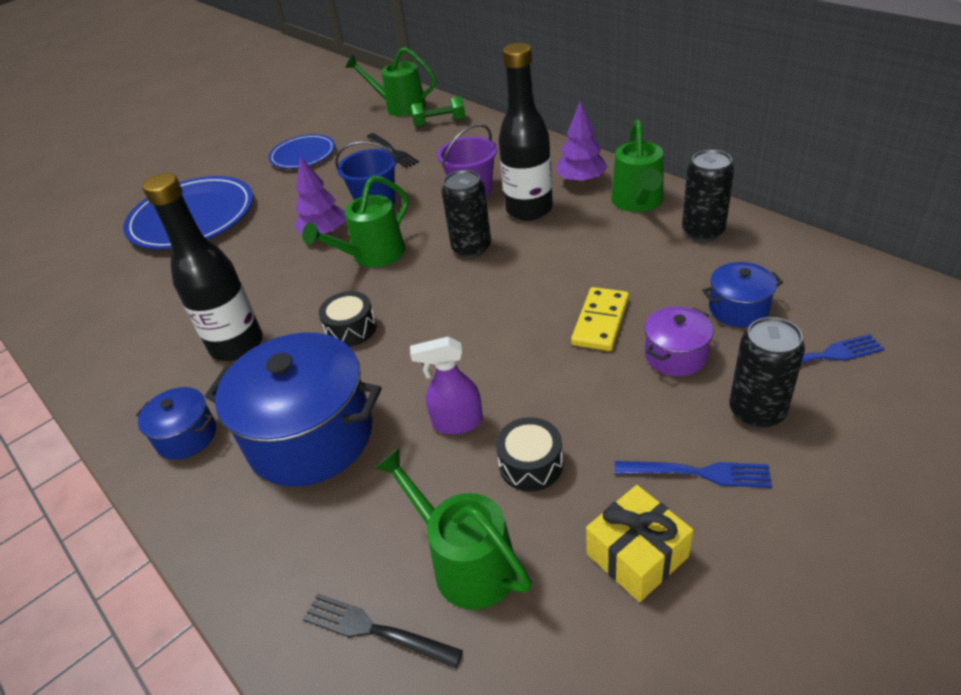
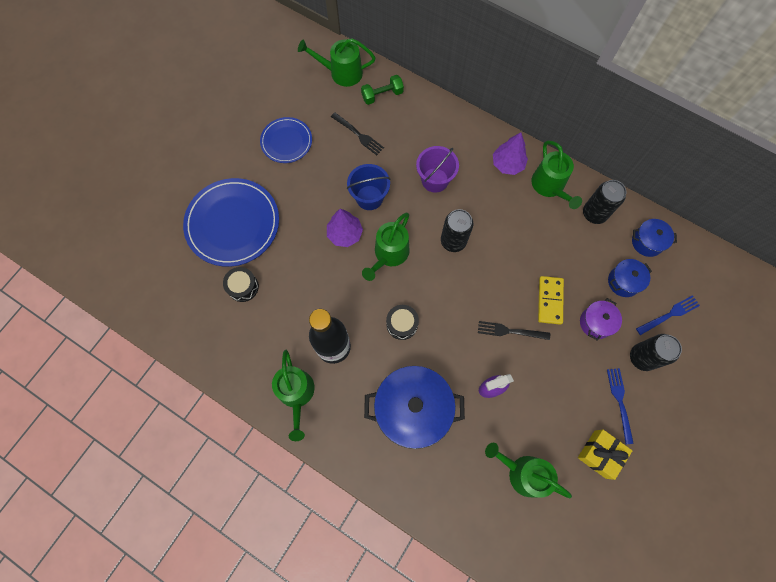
camera: 20 degrees left, 30 degrees up
blue pot [136,387,216,460] -> blue pot moved to [632,219,677,257]
black fork [303,593,463,668] -> black fork moved to [478,321,550,340]
black drum [496,417,563,492] -> black drum moved to [223,267,259,302]
black bottle [498,43,553,221] -> none
blue fork [615,461,772,488] -> blue fork turned 90 degrees counterclockwise [607,368,634,444]
none -> green watering can [272,350,315,441]

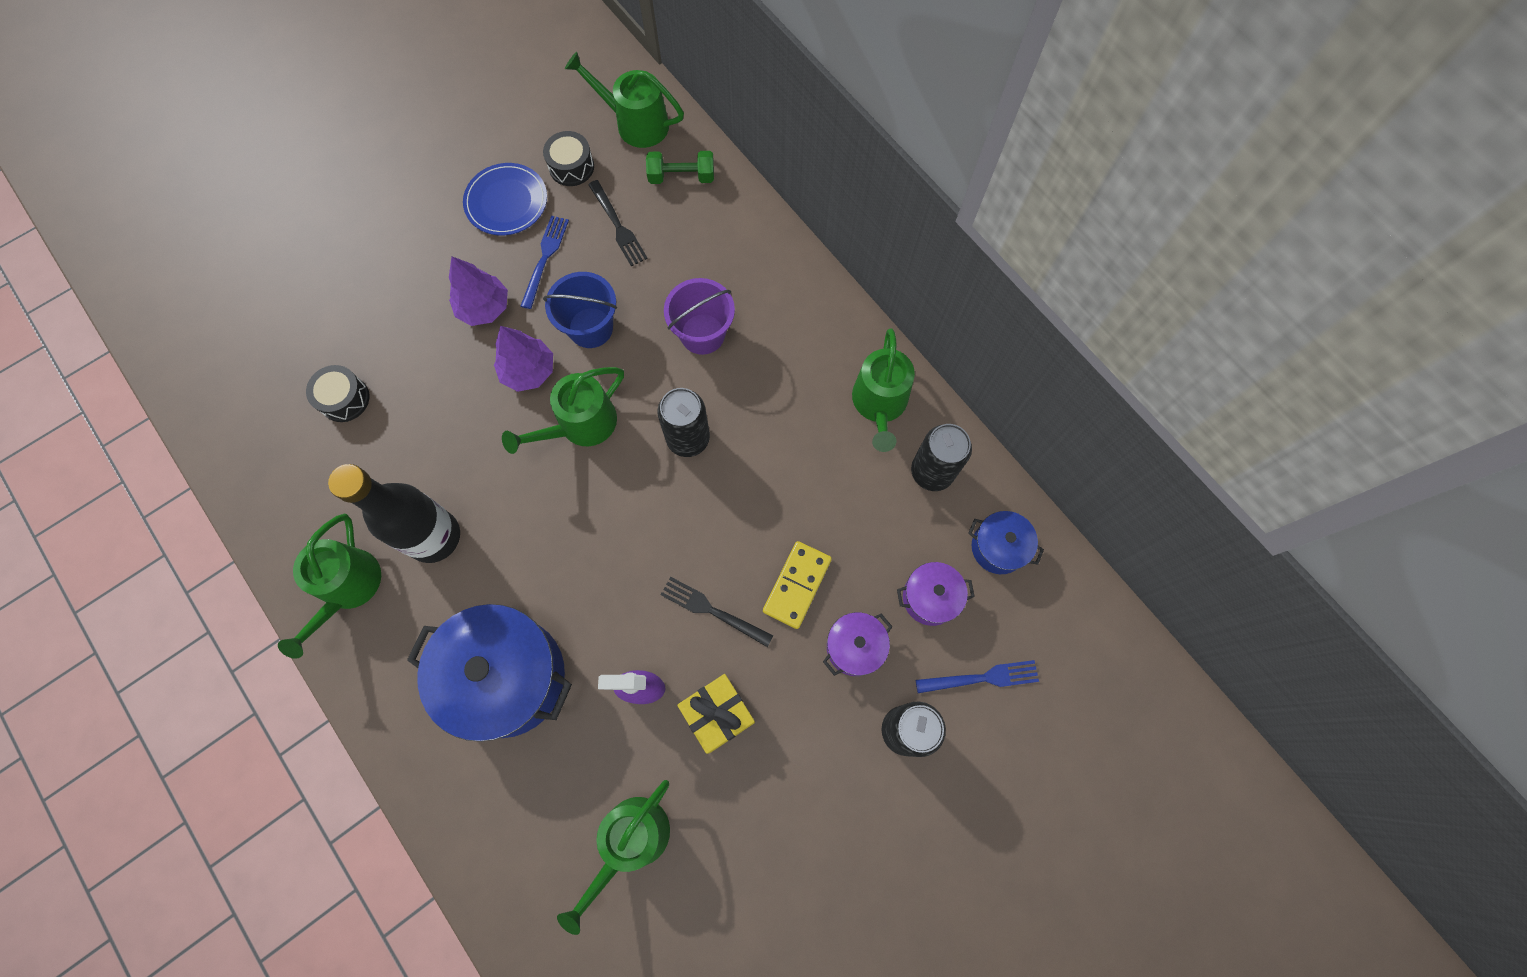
camera: 20 degrees right, 0 degrees up
blue plate [183,178,279,267] -> none
black drum [386,305,419,340] -> black drum moved to [543,131,594,186]
green watering can [485,443,572,498] -> green watering can turned 105 degrees counterclockwise [557,780,670,935]
purple tree [493,132,528,175] -> purple tree moved to [449,256,508,326]
yellow gift [578,430,632,480] -> yellow gift moved to [677,674,755,754]
blue fork [607,368,634,444] -> blue fork moved to [521,216,569,309]
blue pot [608,259,652,297] -> purple pot [897,562,975,626]

